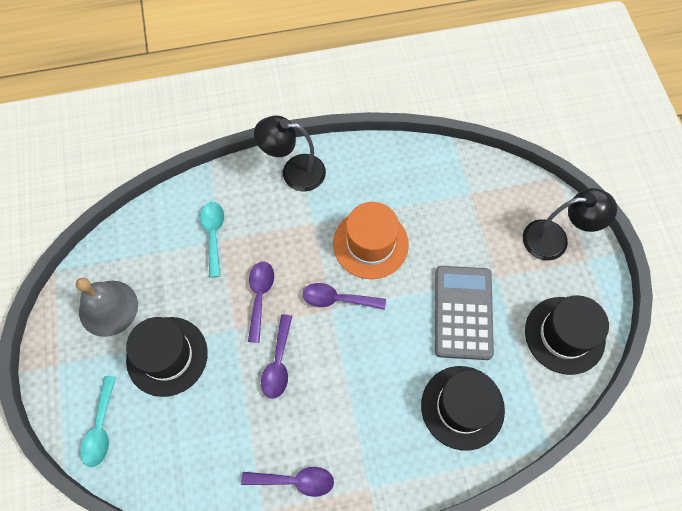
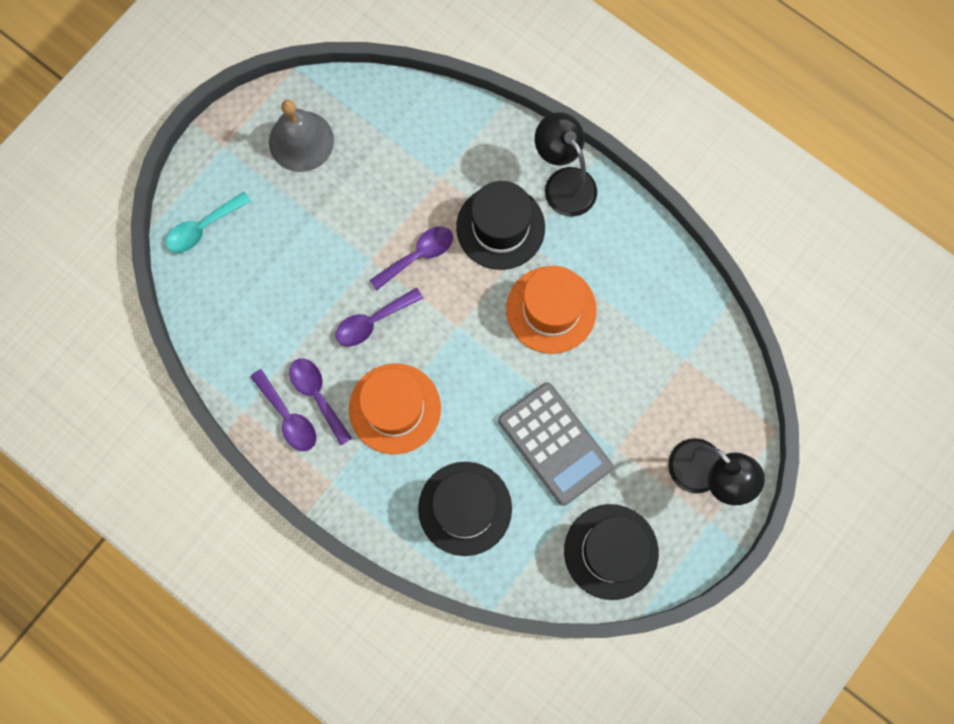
camera: 50 degrees right, 10 degrees up
black hat [126,317,208,397] -> black hat moved to [456,181,545,270]
turquoise spoon [200,202,224,278] -> none
purple spoon [302,283,386,310] -> purple spoon moved to [289,358,352,445]
grey calculator [435,266,494,360] -> grey calculator turned 90 degrees clockwise [498,382,613,506]
none -> orange hat [349,364,441,454]

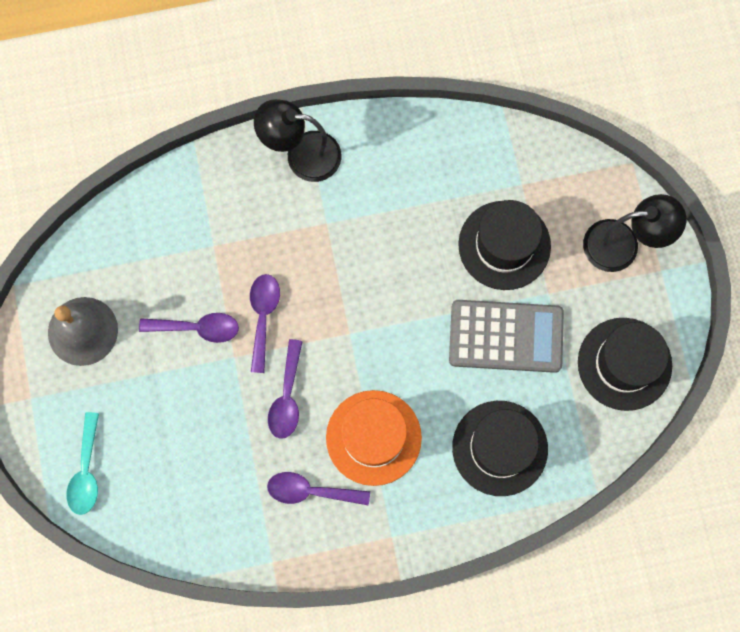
camera: 50 degrees left, 0 degrees up
purple spoon [250,369,316,451] -> purple spoon moved to [139,313,239,343]
black hat [456,181,545,270] -> black hat moved to [458,200,551,290]
orange hat [506,266,597,354] -> none

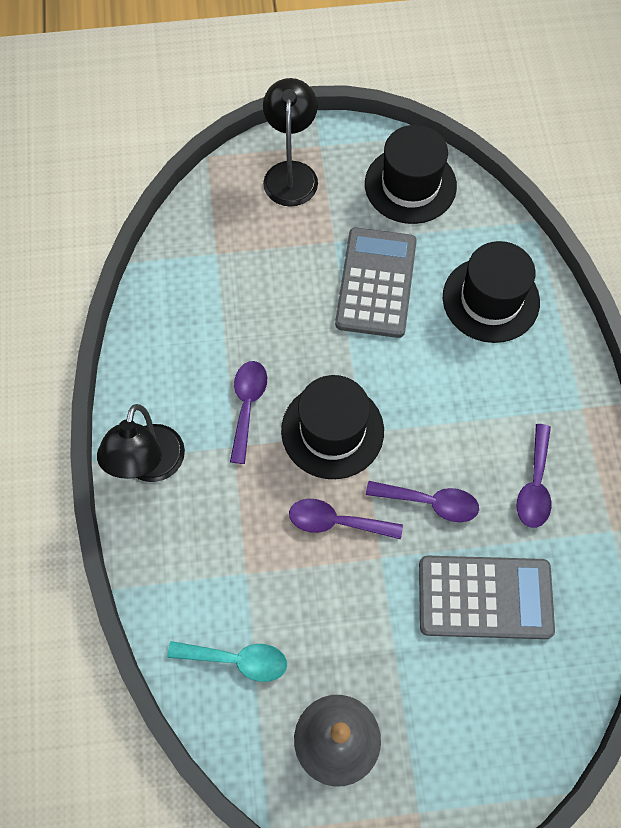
camera: 85 degrees left, 10 degrees down
turquoise spoon [67,412,99,515] -> turquoise spoon moved to [167,641,287,682]
purple spoon [139,313,239,343] -> purple spoon moved to [230,361,267,464]
orange hat [326,390,422,486] -> none
black hat [458,200,551,290] -> black hat moved to [281,375,384,479]
none -> grey calculator [419,556,555,639]

